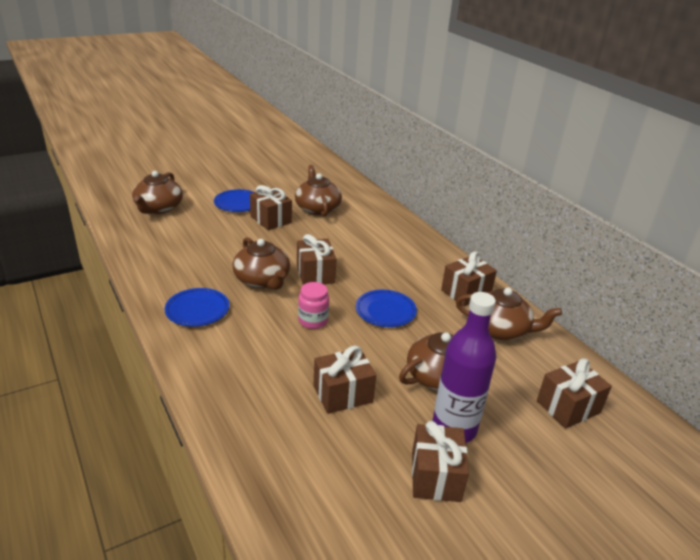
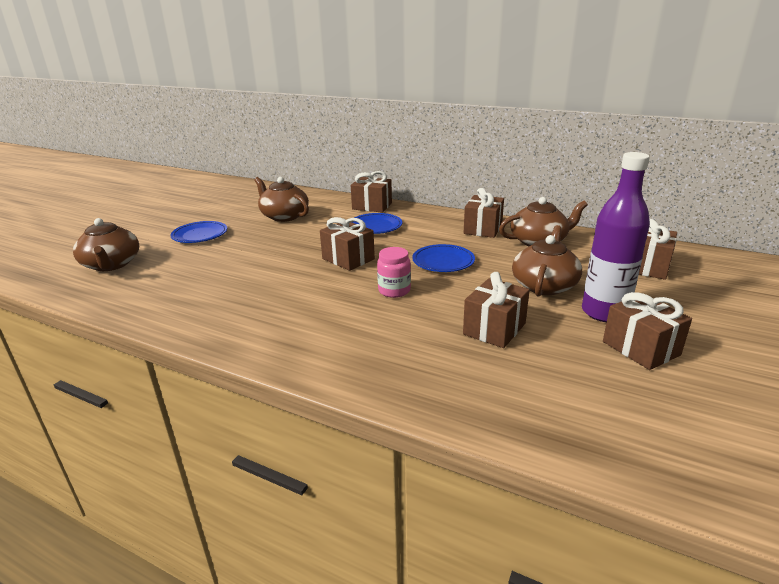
camera: 30 degrees left, 5 degrees down
blue plate [165,288,229,327] -> blue plate moved to [352,213,402,234]
brown teapot [233,237,290,290] -> none
brown gift [250,185,292,230] -> brown gift moved to [351,171,392,213]

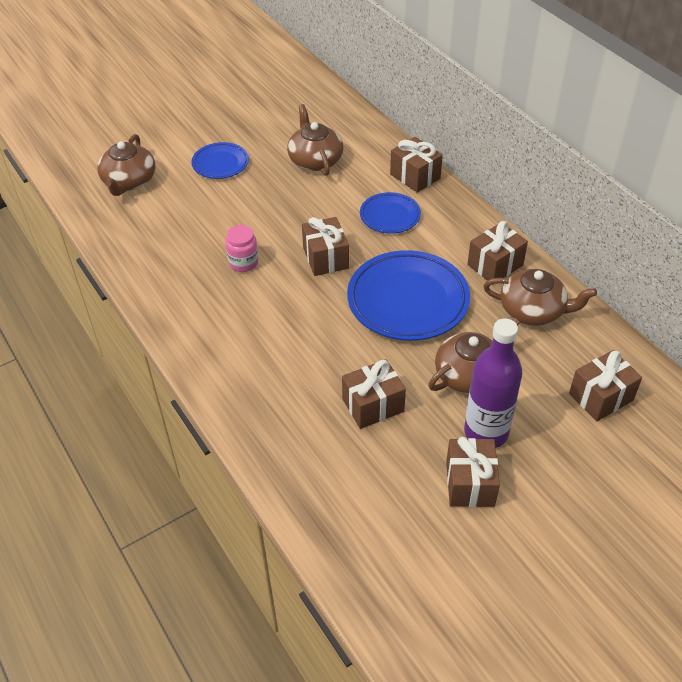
camera: 30 degrees right, 20 degrees up
pink jar [377,247,411,298] -> pink jar moved to [225,225,258,272]
blue plate [412,244,475,272] -> blue plate [347,250,470,341], size x1.83

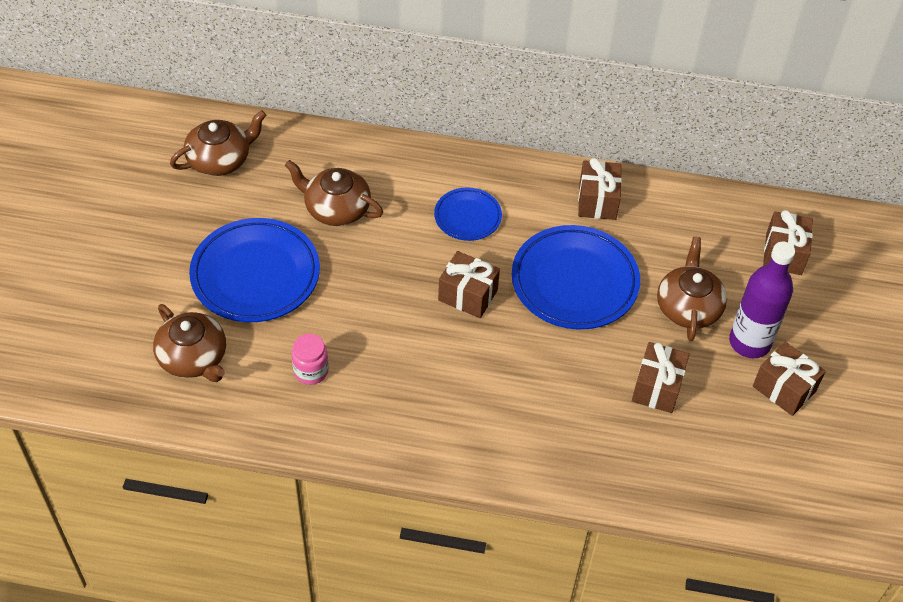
camera: 50 degrees left, 5 degrees up
blue plate [191,142,249,179] -> blue plate [189,218,320,322], size x1.83
pink jar [225,225,258,272] -> pink jar moved to [292,334,329,385]
brown gift [390,137,443,193] -> none
brown teapot [483,269,597,326] -> brown teapot moved to [170,110,266,176]

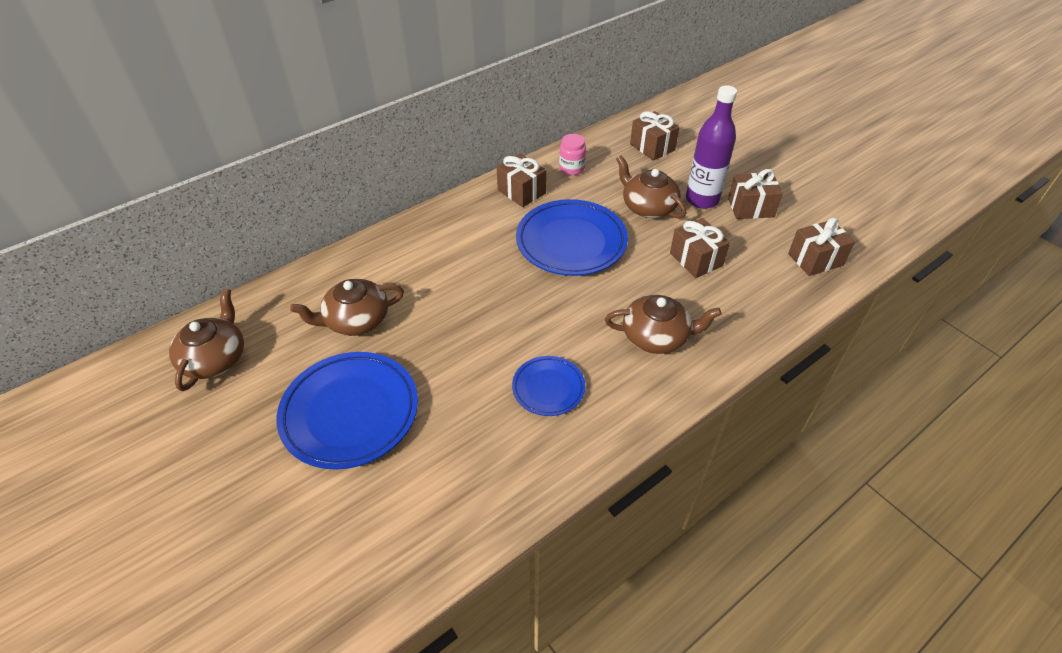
camera: 45 degrees left, 5 degrees down
brown teapot [153,304,226,382] -> brown teapot moved to [605,295,721,354]
pink jar [292,334,329,385] -> pink jar moved to [559,134,586,175]
blue plate [434,187,502,241] -> blue plate moved to [512,356,585,416]
brown gift [438,251,500,318] -> brown gift moved to [788,218,855,276]

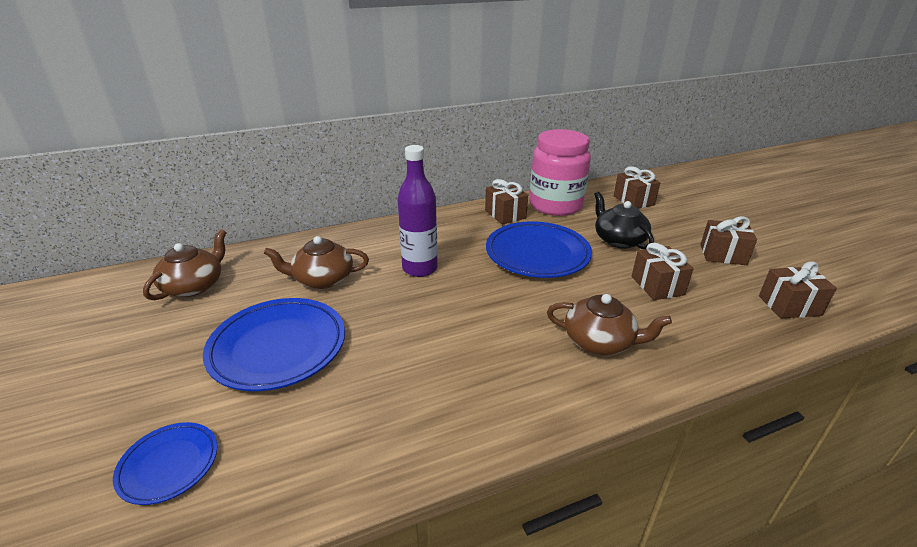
camera: 15 degrees right, 15 degrees down
blue plate [512,356,585,416] -> blue plate moved to [113,422,217,505]
pink jar [559,134,586,175] -> pink jar [529,129,591,216], size x2.35
brown teapot [616,156,686,219] -> black teapot [594,192,654,249]
purple bottle [686,85,737,209] -> purple bottle moved to [397,145,438,277]

